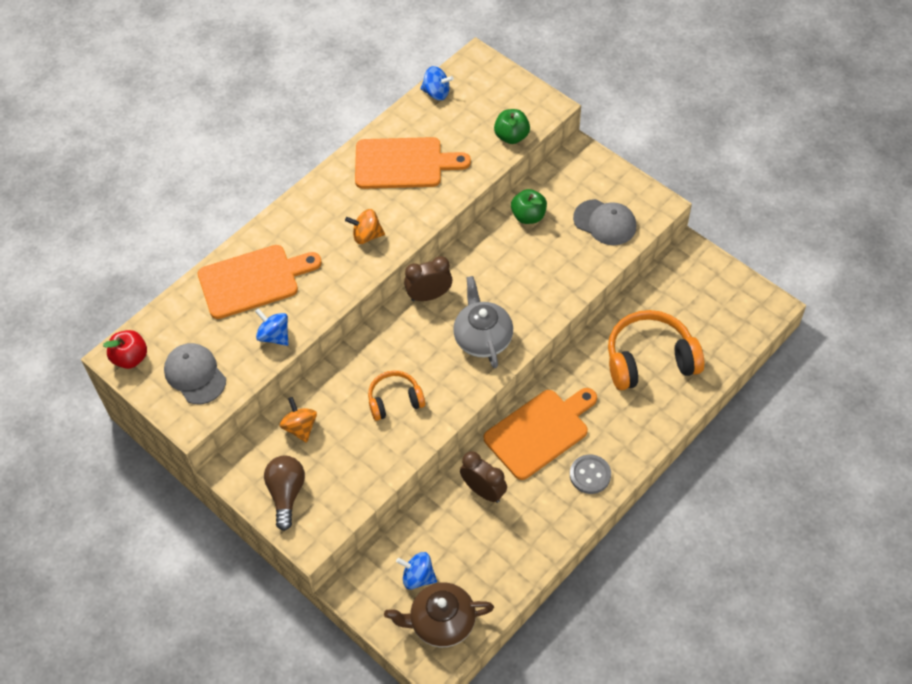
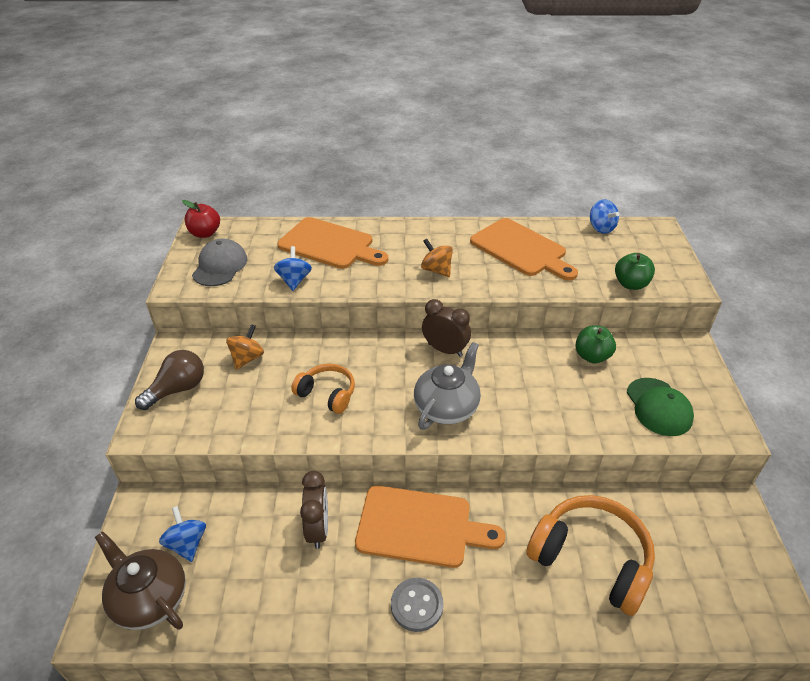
camera: 45 degrees right, 15 degrees down
grey cap [573,199,636,245] -> green cap [626,378,694,436]

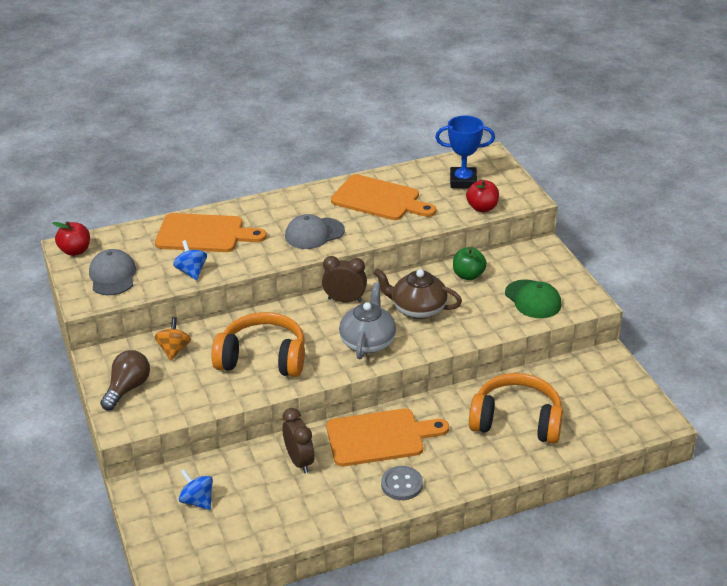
camera: 20 degrees left, 5 degrees down
brown teapot [95,531,186,630] -> brown teapot moved to [374,269,462,319]
orange headphones [291,364,355,414] -> orange headphones [212,312,305,377], size x1.73
orange spinning top [421,239,453,277] -> grey cap [285,214,345,249]
blue spinning top [590,199,619,234] -> none
green apple [615,253,655,290] -> red apple [466,180,499,212]
none -> blue trophy [435,116,495,189]

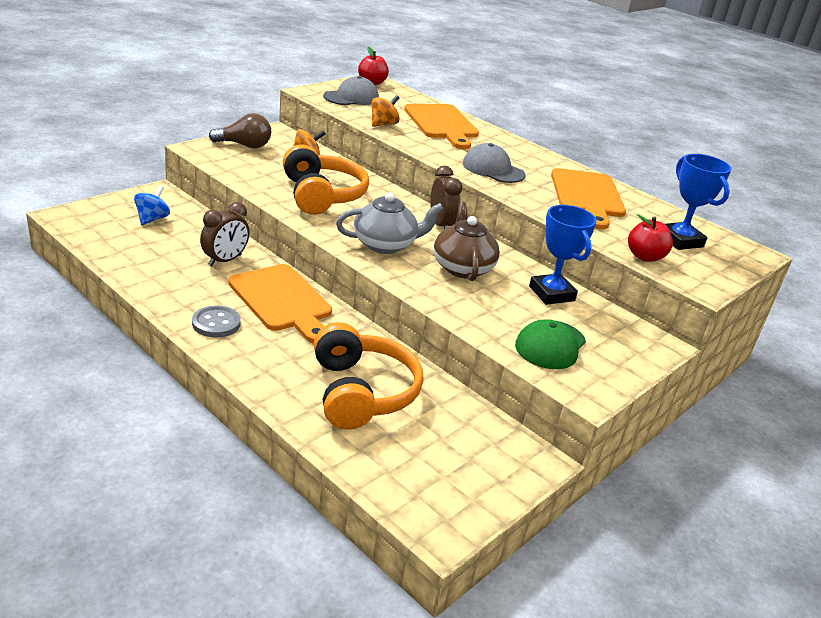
camera: 60 degrees right, 5 degrees down
blue spinning top [173,240,207,280] -> orange spinning top [371,95,400,127]
green apple [453,247,487,280] -> blue trophy [529,205,597,305]

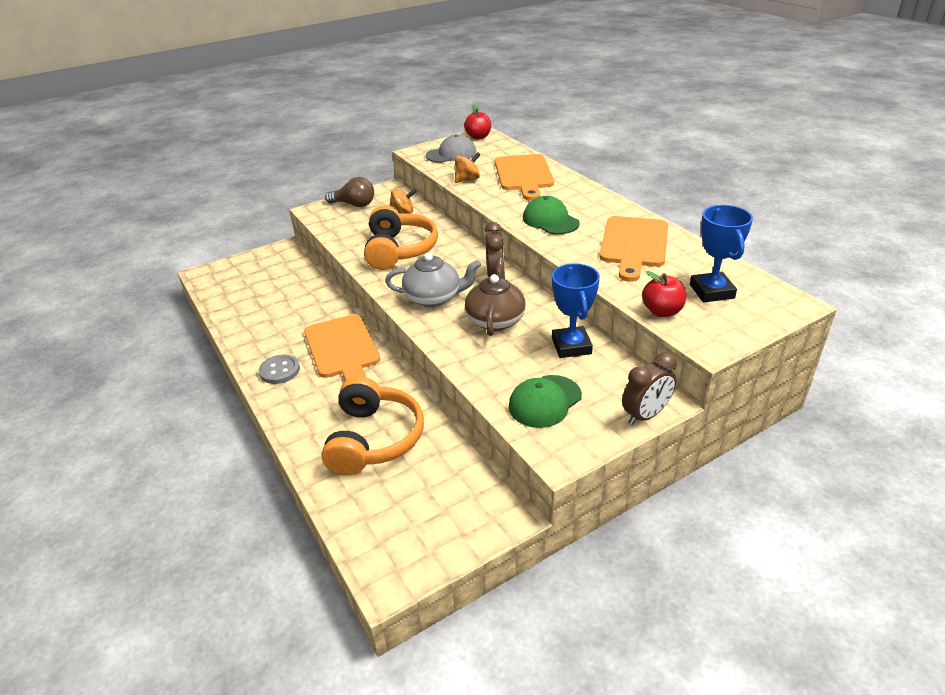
camera: 20 degrees right, 5 degrees up
blue spinning top [134,185,170,225] -> none
brown clock [200,202,250,266] -> brown clock moved to [622,352,676,425]
grey cap [463,143,526,183] -> green cap [523,196,580,234]

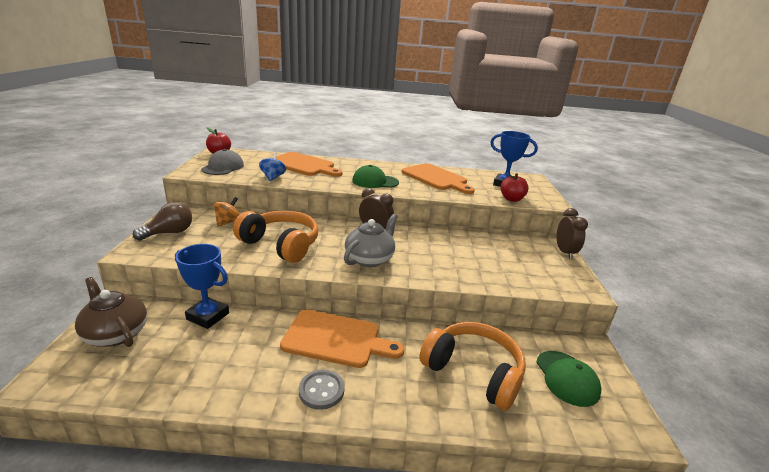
camera: 60 degrees left, 10 degrees down
orange spinning top [455,152,480,183] -> blue spinning top [259,153,286,181]
brown teapot [465,258,526,336] -> brown teapot moved to [75,277,147,347]
green cap [508,375,582,428] -> green cap moved to [536,351,601,407]
blue trophy [552,263,600,358] -> blue trophy moved to [175,244,229,329]

